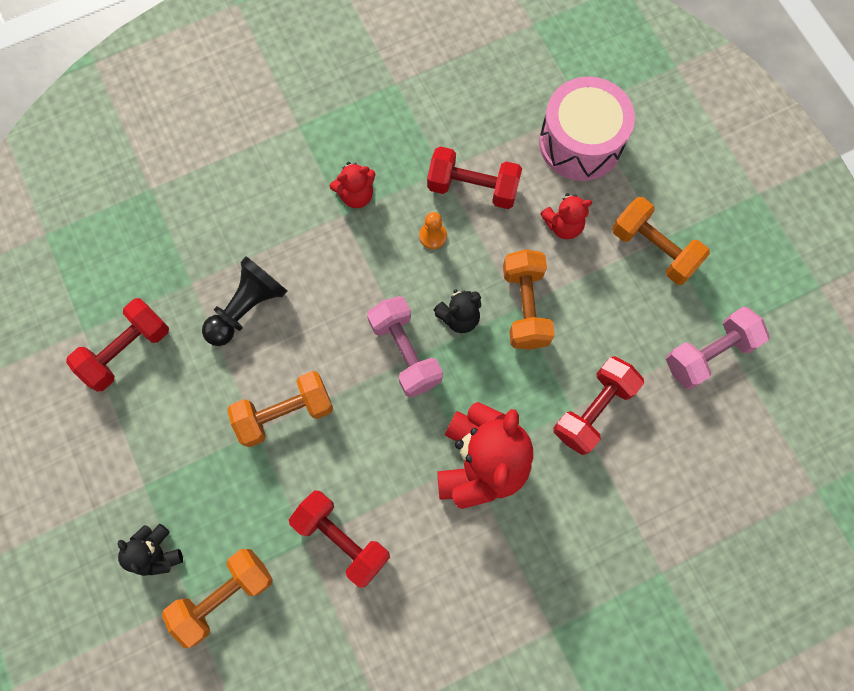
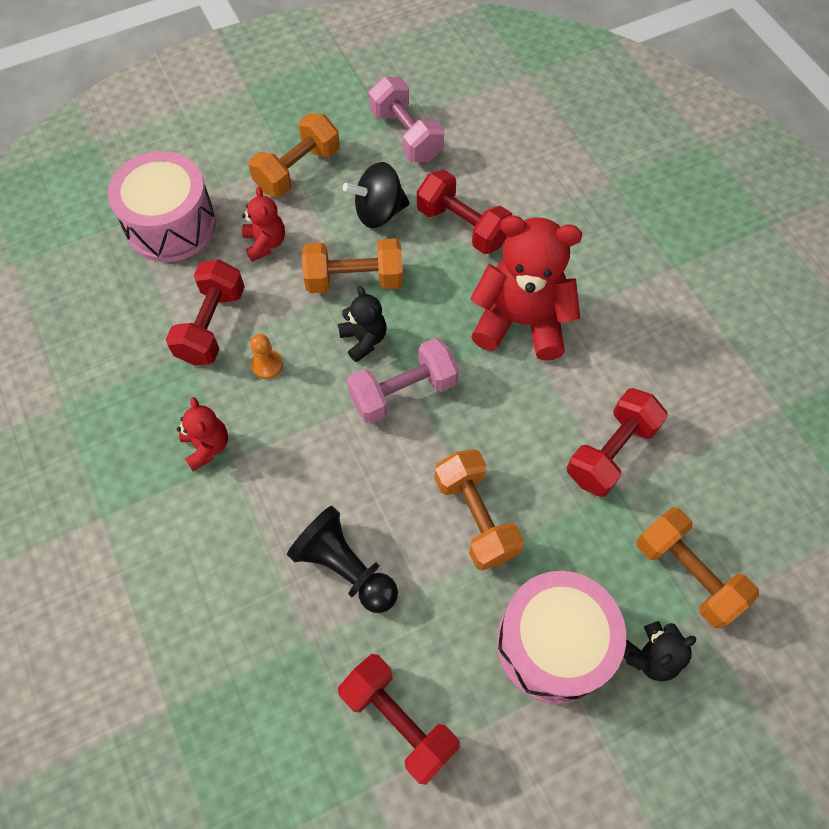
camera: 90 degrees left, 10 degrees down
none -> black spinning top [343,162,410,228]
none -> pink drum [497,571,626,704]

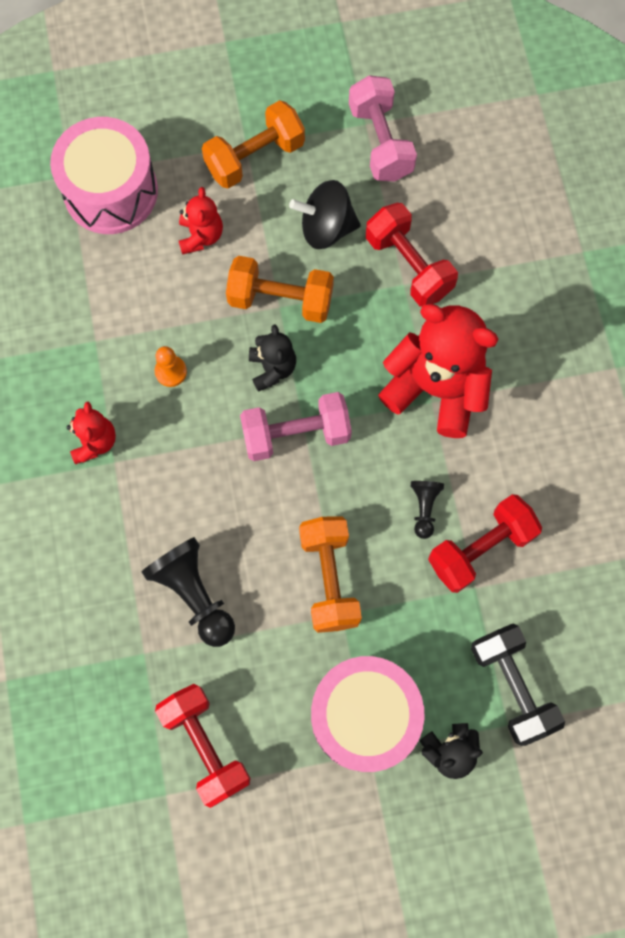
camera: 15 degrees right, 10 degrees up
red dumbbell [166,260,245,365] -> none
orange dumbbell [637,507,759,629] -> black dumbbell [471,624,565,746]
none -> black pawn [411,481,444,539]

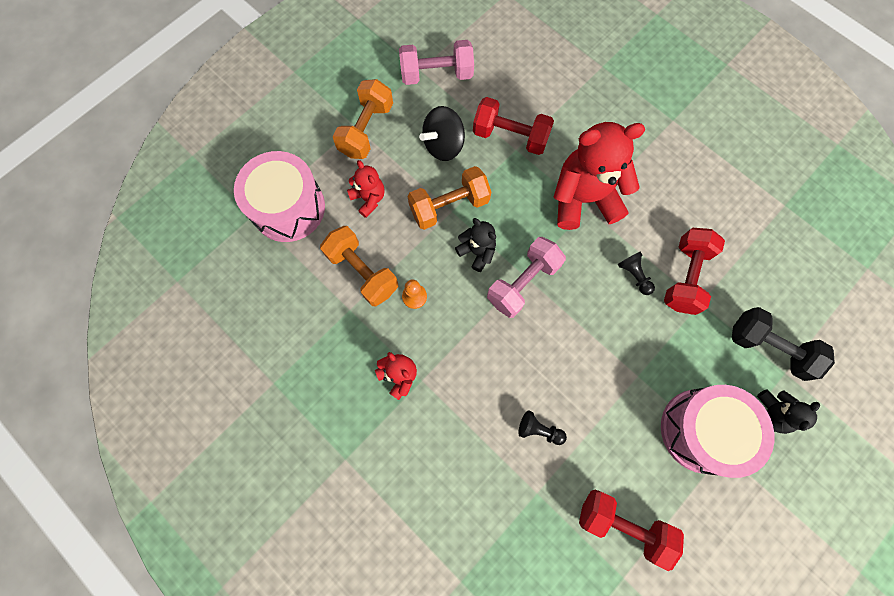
camera: 35 degrees left, 0 degrees up
black pawn [142,537,235,647] -> black pawn [518,411,567,445], size x0.54
orange dumbbell [299,516,362,633] -> orange dumbbell moved to [320,226,398,306]
pink dumbbell [349,75,417,182] -> pink dumbbell turned 45 degrees counterclockwise [399,40,474,85]

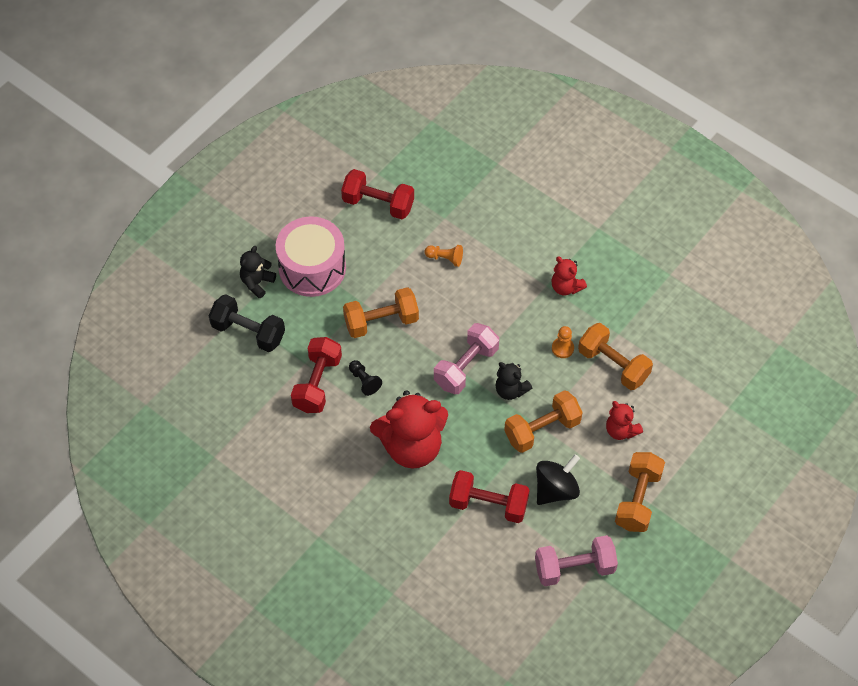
camera: 175 degrees right, 15 degrees down
pink drum [234,151,325,242] -> none
black pawn [518,411,567,445] -> orange pawn [425,245,463,267]
none -> orange dumbbell [343,287,419,338]

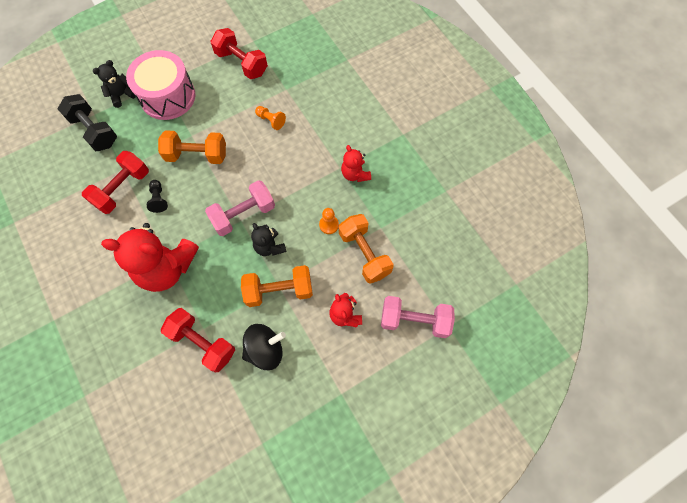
camera: 20 degrees right, 10 degrees up
pink dumbbell [535,535,618,586] -> pink dumbbell moved to [381,296,455,338]
orange dumbbell [615,452,665,532] -> none

